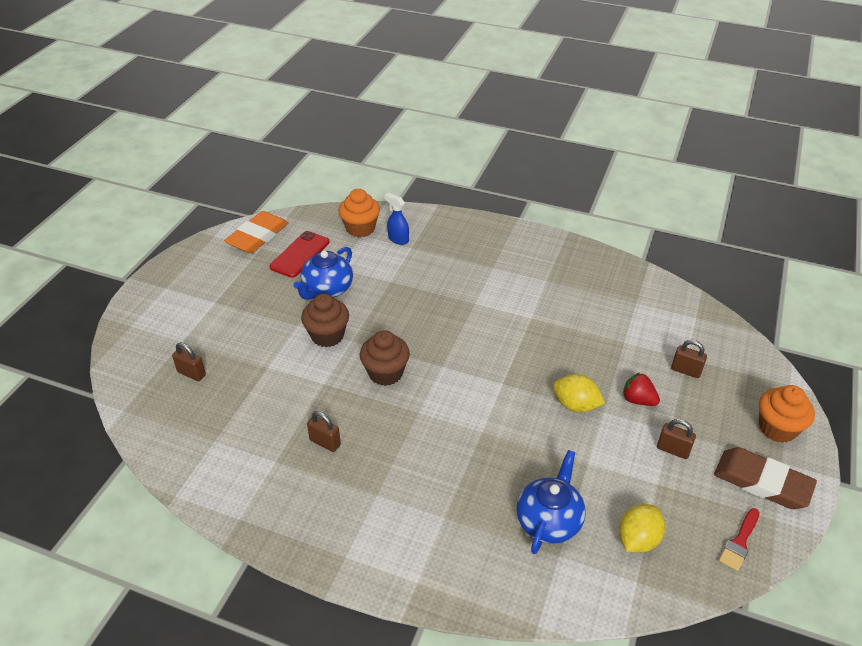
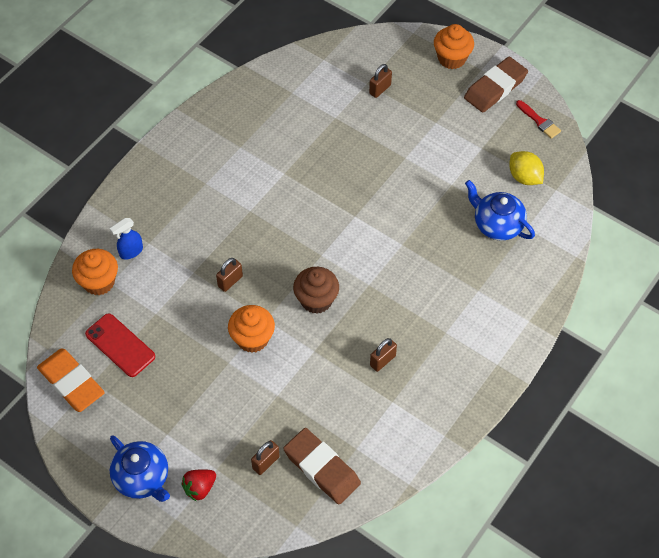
camera: 75 degrees left, 15 degrees up
blue teapot [293,247,353,300] -> blue teapot moved to [110,435,170,502]
brown cupcake [301,293,349,347] -> orange cupcake [228,305,275,353]
yellow lemon [553,374,605,413] -> none
red strawberry [623,372,660,406] -> red strawberry moved to [181,469,216,502]
brown padlock [657,419,696,459] -> brown padlock moved to [216,258,243,292]
none -> brown eraser [283,428,361,504]

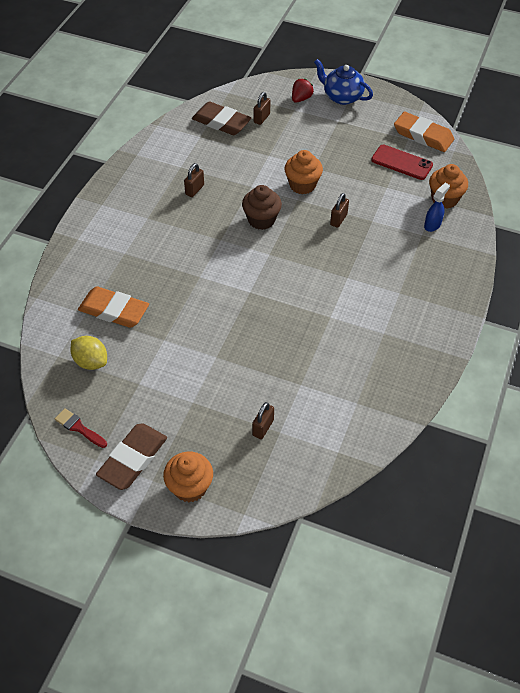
camera: 165 degrees right, 5 degrees down
blue teapot [465,180,535,240] -> orange eraser [78,286,149,328]

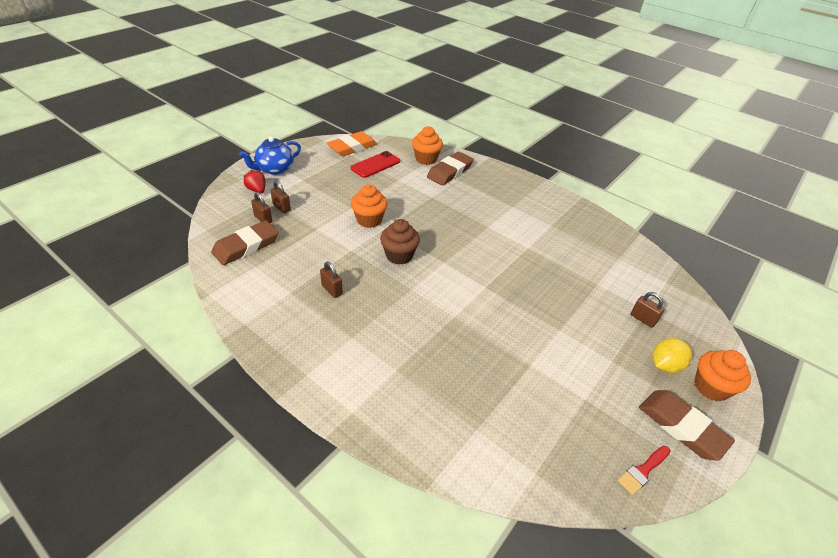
camera: 75 degrees left, 10 degrees down
yellow lemon [71,336,107,370] -> yellow lemon moved to [652,338,692,373]
orange eraser [78,286,149,328] -> none
brown padlock [330,193,349,228] -> brown padlock moved to [270,181,291,213]
blue spray bottle [424,183,450,232] -> brown eraser [427,152,474,186]

